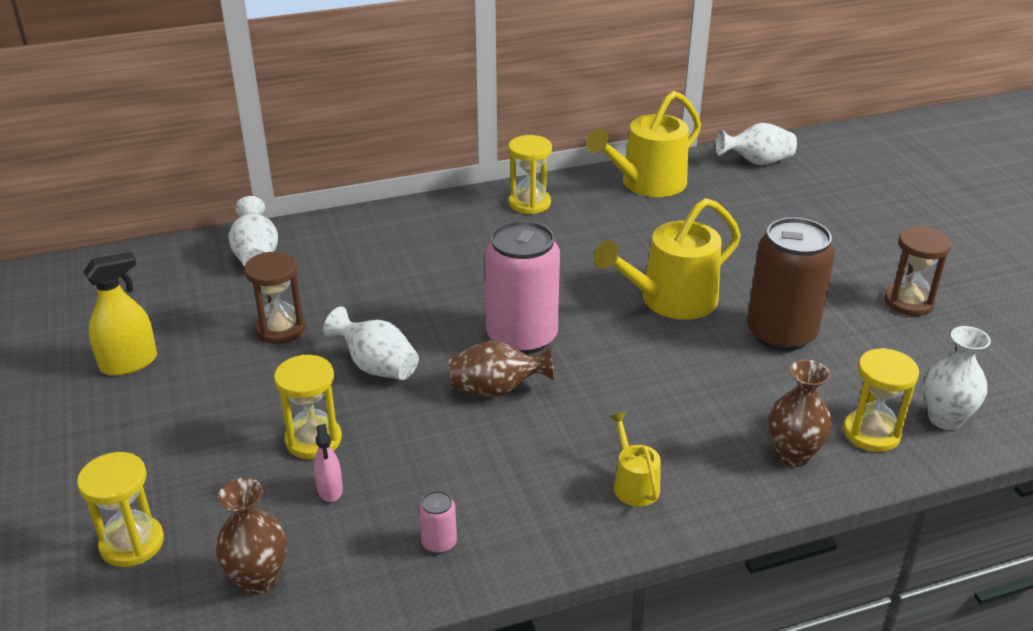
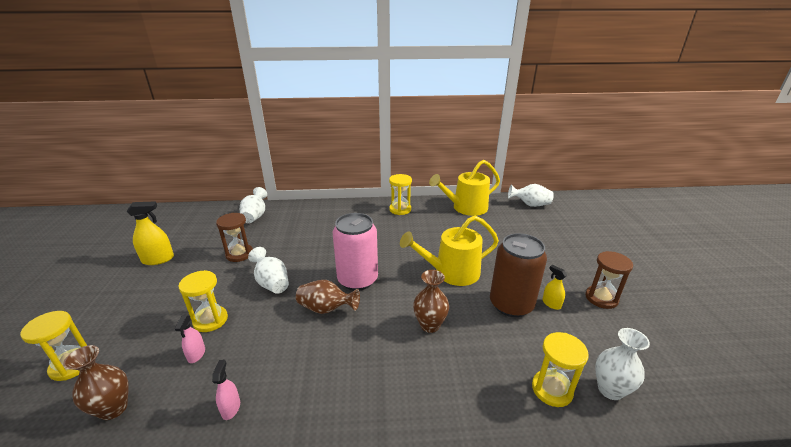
camera: 15 degrees right, 5 degrees down
pink can [419,490,457,554] -> pink spray bottle [212,360,240,420]
yellow watering can [610,412,661,507] -> none
brown vase [769,360,832,467] -> brown vase moved to [413,270,449,333]
none -> yellow spray bottle [542,265,567,310]

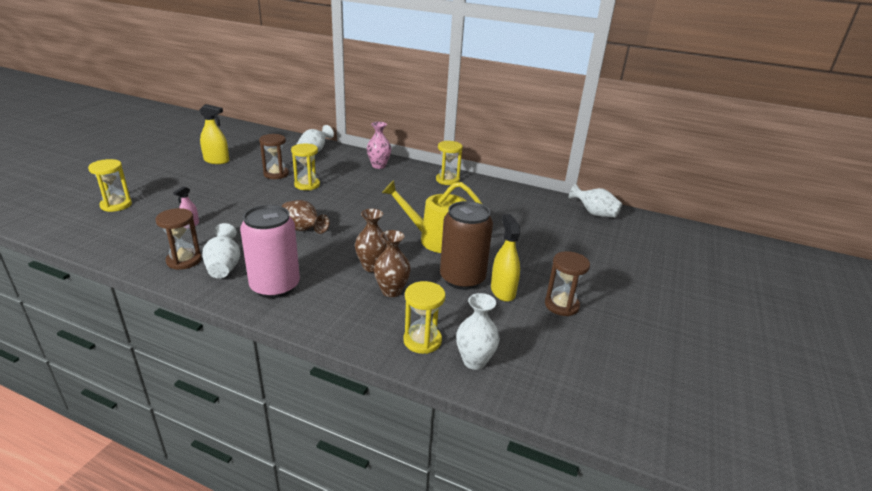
camera: 25 degrees right, 0 degrees up
brown vase [63,345,129,420] -> brown vase moved to [374,230,411,297]
yellow hourglass [179,270,228,332] -> yellow hourglass moved to [291,144,320,190]
pink spray bottle [212,360,240,420] -> brown hourglass [155,208,202,270]
white vase [248,247,289,294] -> white vase moved to [202,223,240,278]
pink can [333,213,378,291] -> pink can moved to [240,205,300,298]
yellow watering can [429,160,500,216] -> none
yellow spray bottle [542,265,567,310] -> yellow spray bottle [491,214,520,302], size x1.70
none -> pink vase [367,122,391,169]

